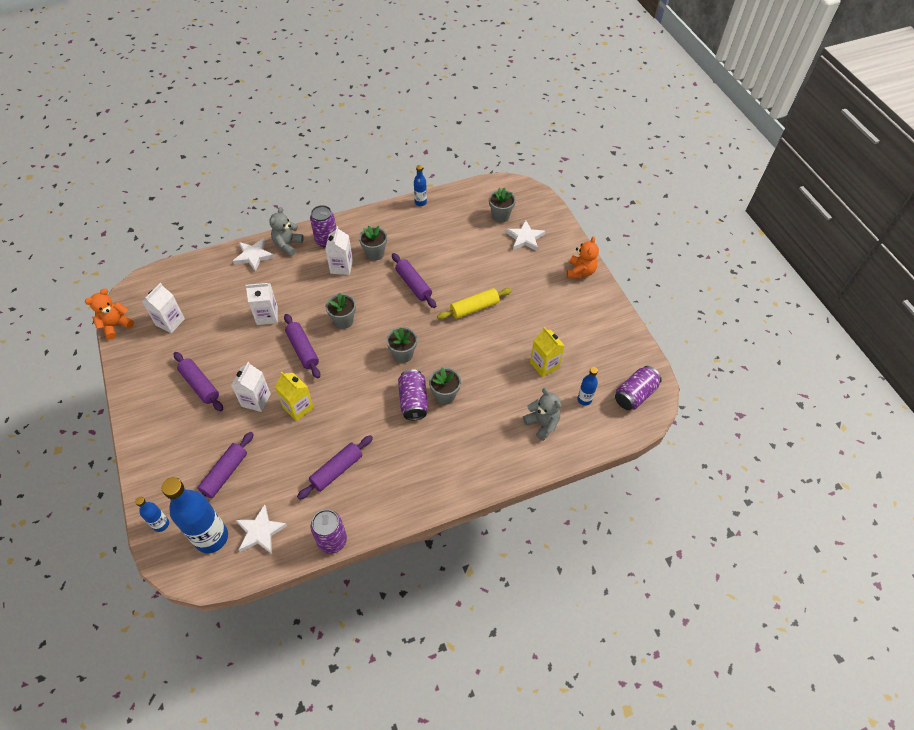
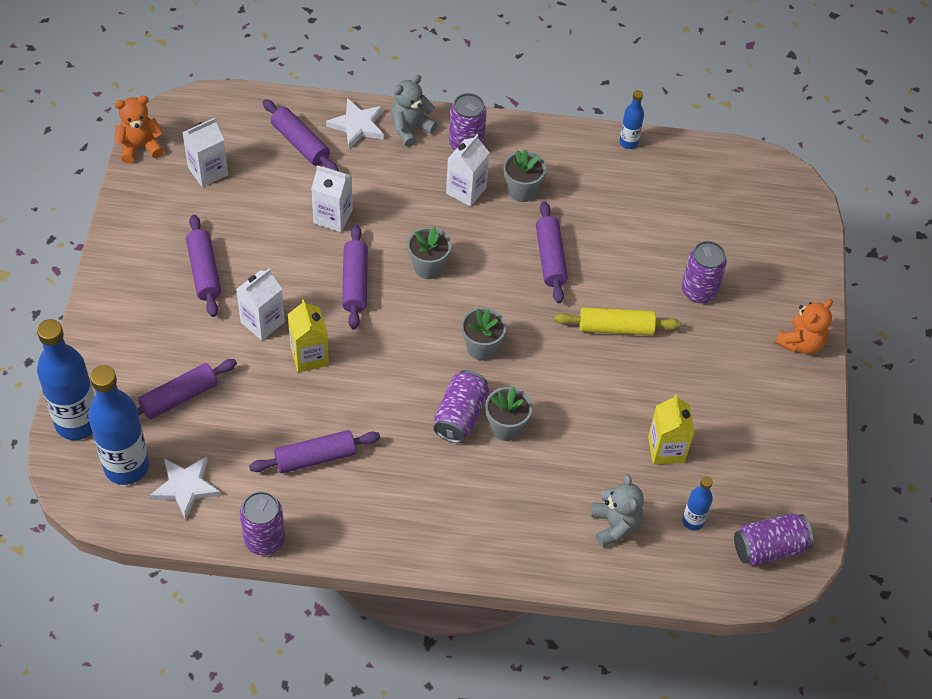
camera: 25 degrees right, 0 degrees up
blue bottle [135,497,169,532] -> blue bottle [37,319,95,440], size x2.05
grey flower pot [489,188,516,223] -> none
white star [506,220,545,251] -> none
none -> purple rolling pin [263,99,339,171]
none -> purple can [682,241,727,303]

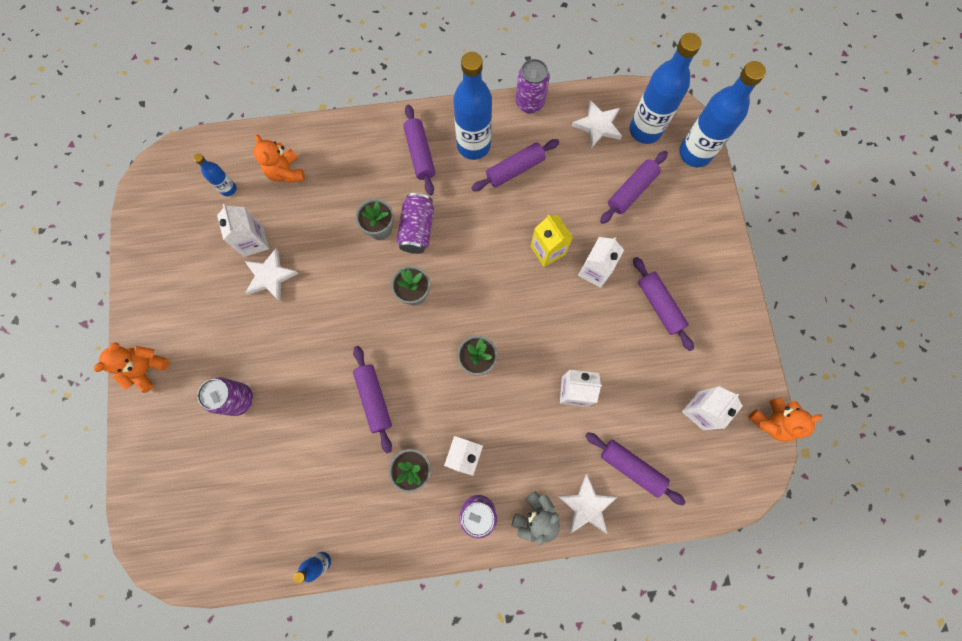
camera: 170 degrees right, 20 degrees up
purple rolling pin [342,225,368,330] -> purple rolling pin moved to [403,105,435,195]
yellow rolling pin [554,307,681,335] -> none
grey teddy bear [591,474,644,547] -> orange teddy bear [254,134,305,183]
yellow carton [648,394,695,465] -> white carton [217,204,269,257]
purple can [734,513,813,566] -> none
none -> white star [245,248,299,301]
none -> blue bottle [453,52,492,160]

